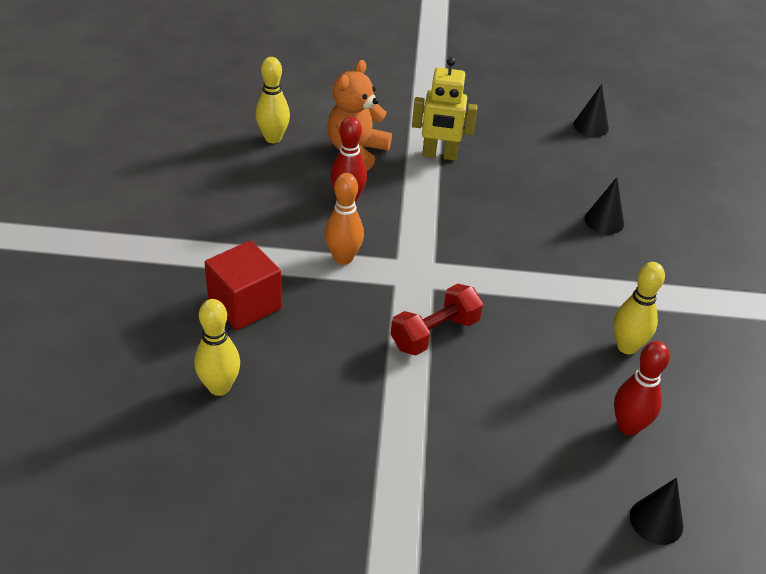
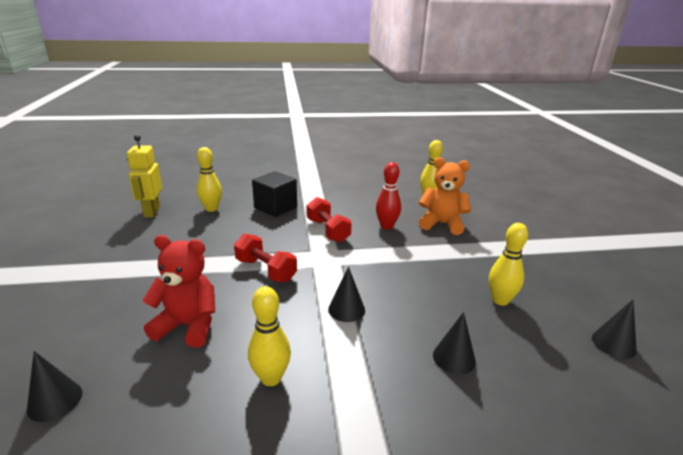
camera: 80 degrees right, 15 degrees down
red cube [205,240,282,330] -> black cube [252,171,297,217]
orange bowling pin [325,173,364,265] -> red dumbbell [306,197,352,243]
yellow robot [412,57,478,161] -> yellow robot moved to [127,135,162,218]
red bowling pin [614,341,670,436] -> none
none -> red teddy bear [142,235,215,348]
none -> black cone [328,266,365,322]
none -> yellow bowling pin [489,223,528,306]

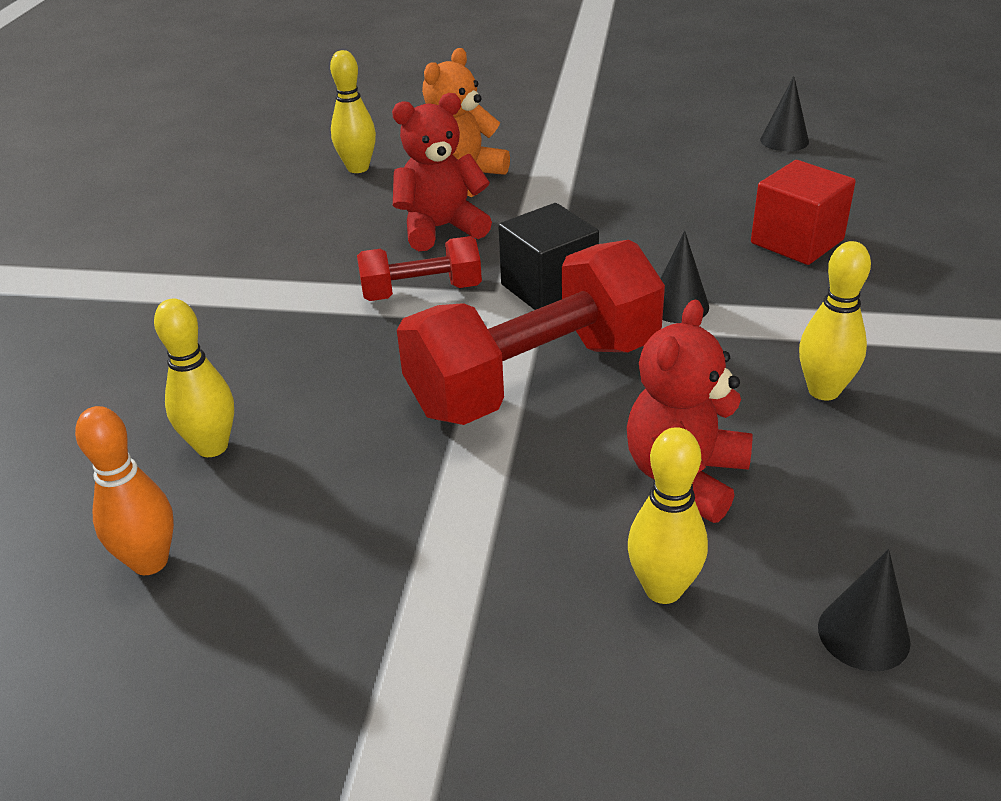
camera: 70 degrees left, 10 degrees up
yellow robot [127,135,162,218] -> orange bowling pin [75,406,174,575]
red dumbbell [234,233,297,282] -> red dumbbell [397,240,665,425], size x1.89
black cube [252,171,297,217] -> black cube moved to [498,203,599,310]
red bowling pin [376,162,401,230] -> red teddy bear [392,93,492,251]
black cone [433,312,476,375] -> red cube [751,160,856,265]
yellow bowling pin [489,223,528,306] -> yellow bowling pin moved to [628,427,708,604]

